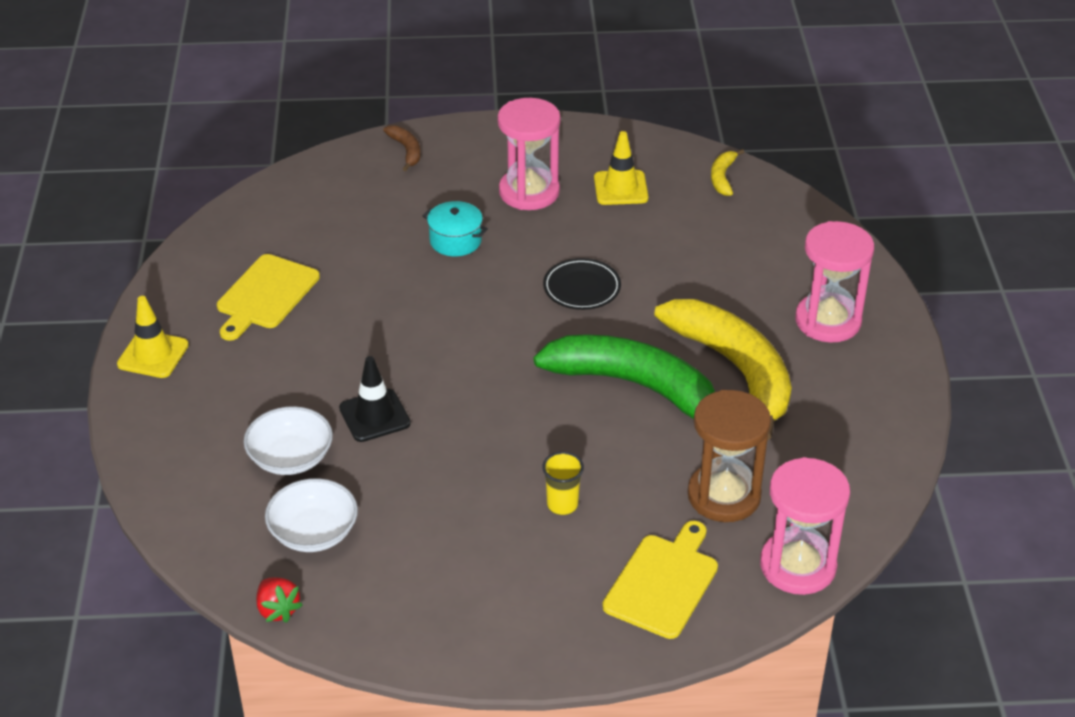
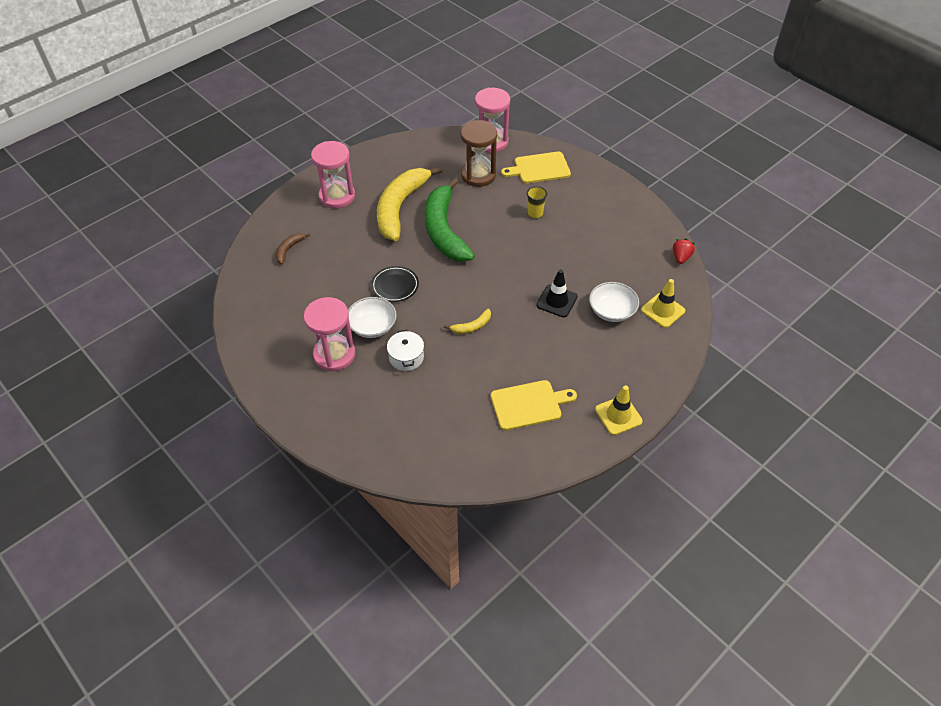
camera: 130 degrees left, 10 degrees up
white bowl [265,478,358,552] -> white bowl moved to [348,297,397,338]
brown banana [383,125,420,171] -> brown banana moved to [276,233,310,264]
turquoise pot [423,201,488,256] -> white pot [387,330,424,371]
yellow traffic cone [594,131,649,205] -> yellow traffic cone moved to [641,279,685,328]
yellow banana [711,149,744,196] -> yellow banana moved to [444,309,491,334]

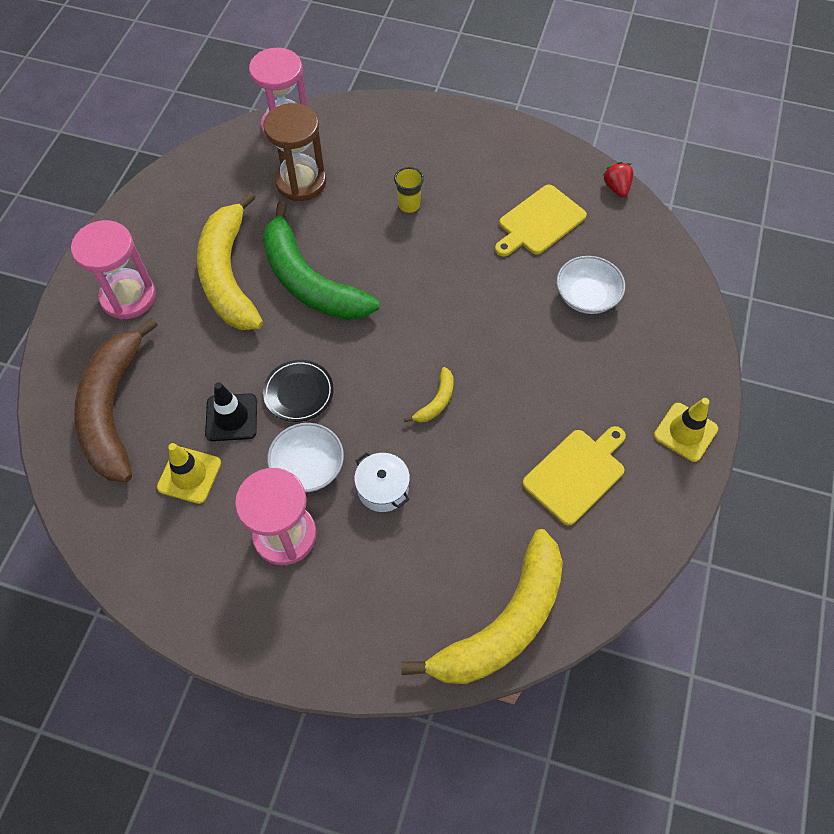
camera: 30 degrees left, 10 degrees up
brown banana [276,233,310,264] -> brown banana [74,318,158,482], size x2.44
yellow cutting board [501,152,571,183] -> yellow cutting board moved to [495,185,587,257]
black traffic cone [536,269,578,317] -> black traffic cone moved to [205,382,257,441]
yellow traffic cone [641,279,685,328] -> yellow traffic cone moved to [157,443,221,504]
none -> yellow banana [401,529,563,684]

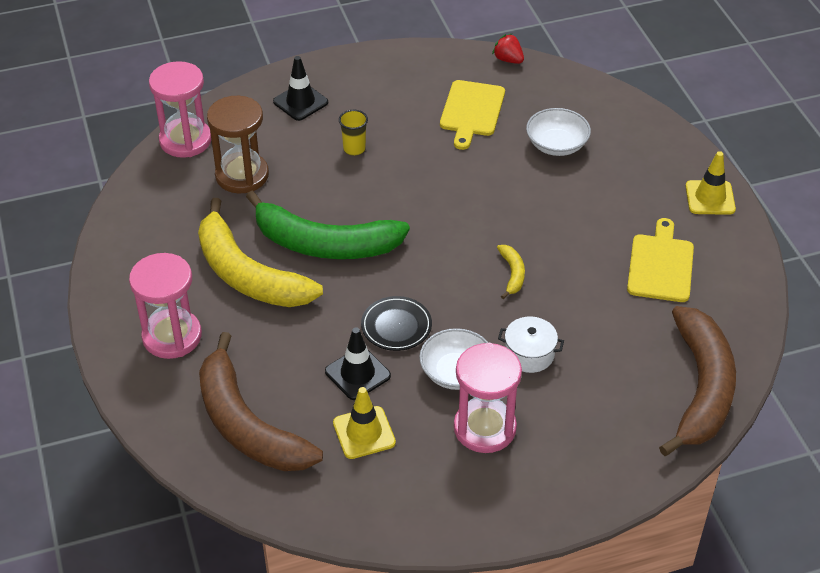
camera: 35 degrees left, 15 degrees down
yellow banana [401,529,563,684] -> brown banana [659,306,736,456]
none -> black traffic cone [273,56,328,121]

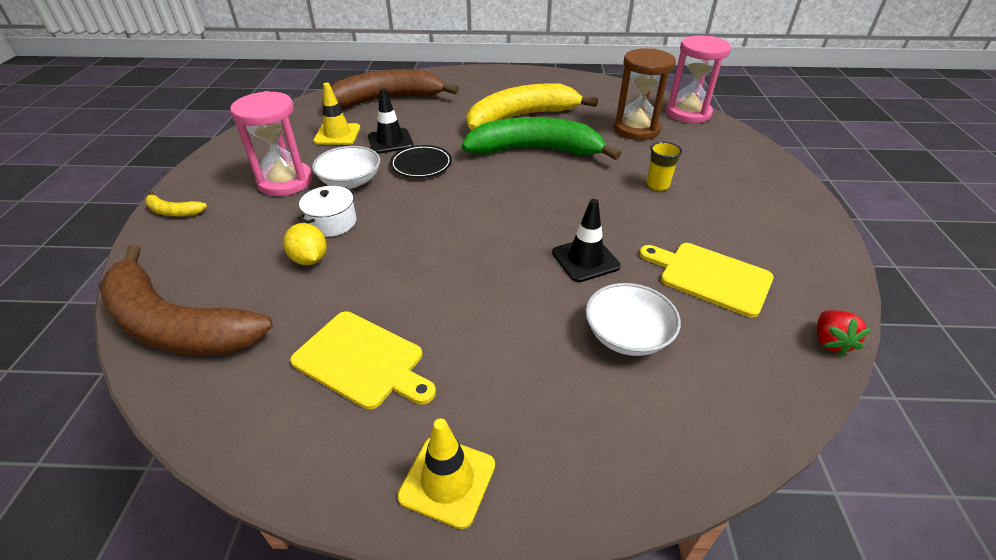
camera: 110 degrees right, 5 degrees down
pink hourglass [129,253,202,359] -> none
green banana [246,190,410,259] -> green banana turned 60 degrees clockwise [461,117,621,160]
black traffic cone [273,56,328,121] -> black traffic cone moved to [552,199,621,282]
red strawberry [492,34,524,64] -> red strawberry turned 120 degrees clockwise [817,310,871,357]
yellow banana [497,245,525,299] -> yellow banana moved to [145,191,207,217]
none -> yellow lemon [283,223,327,265]

